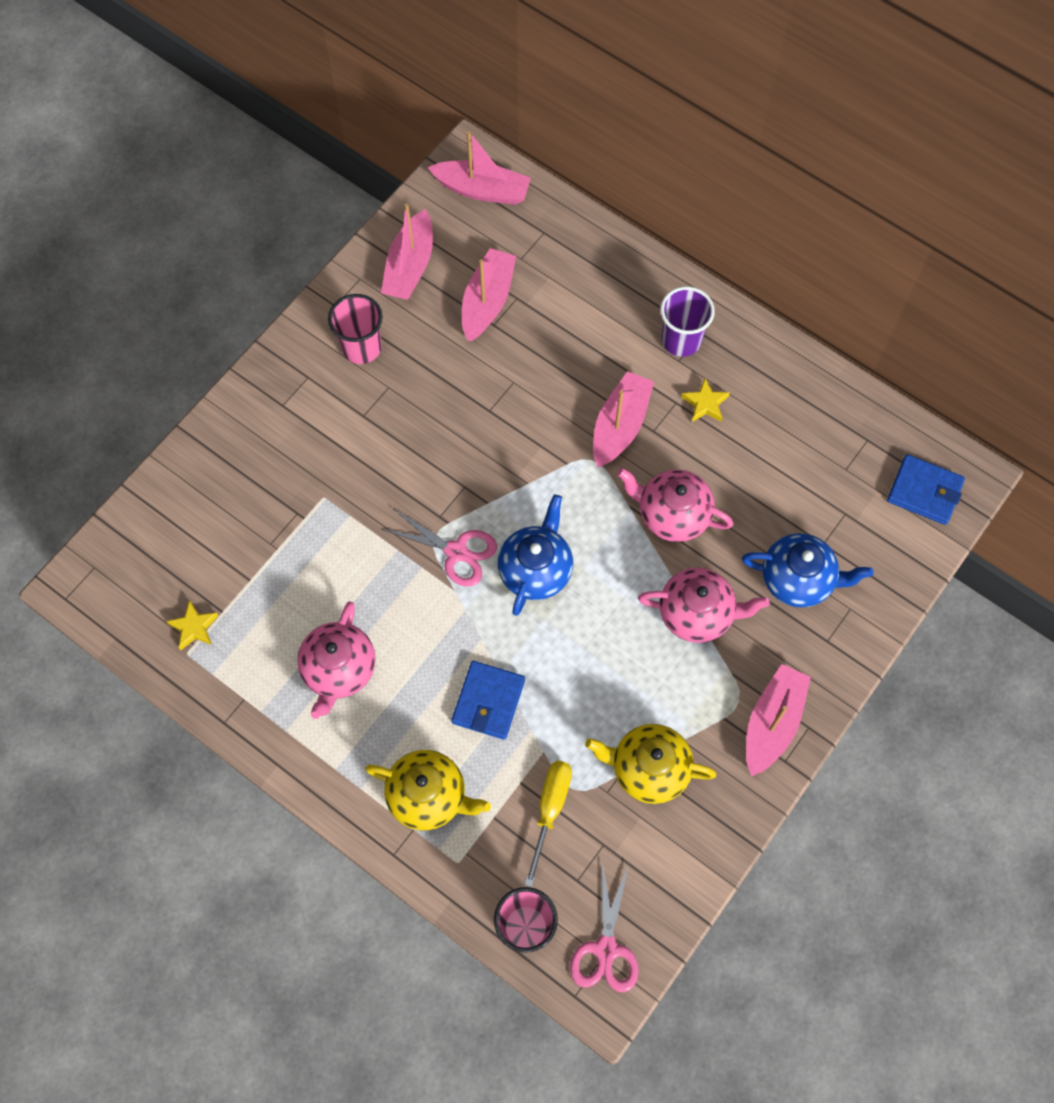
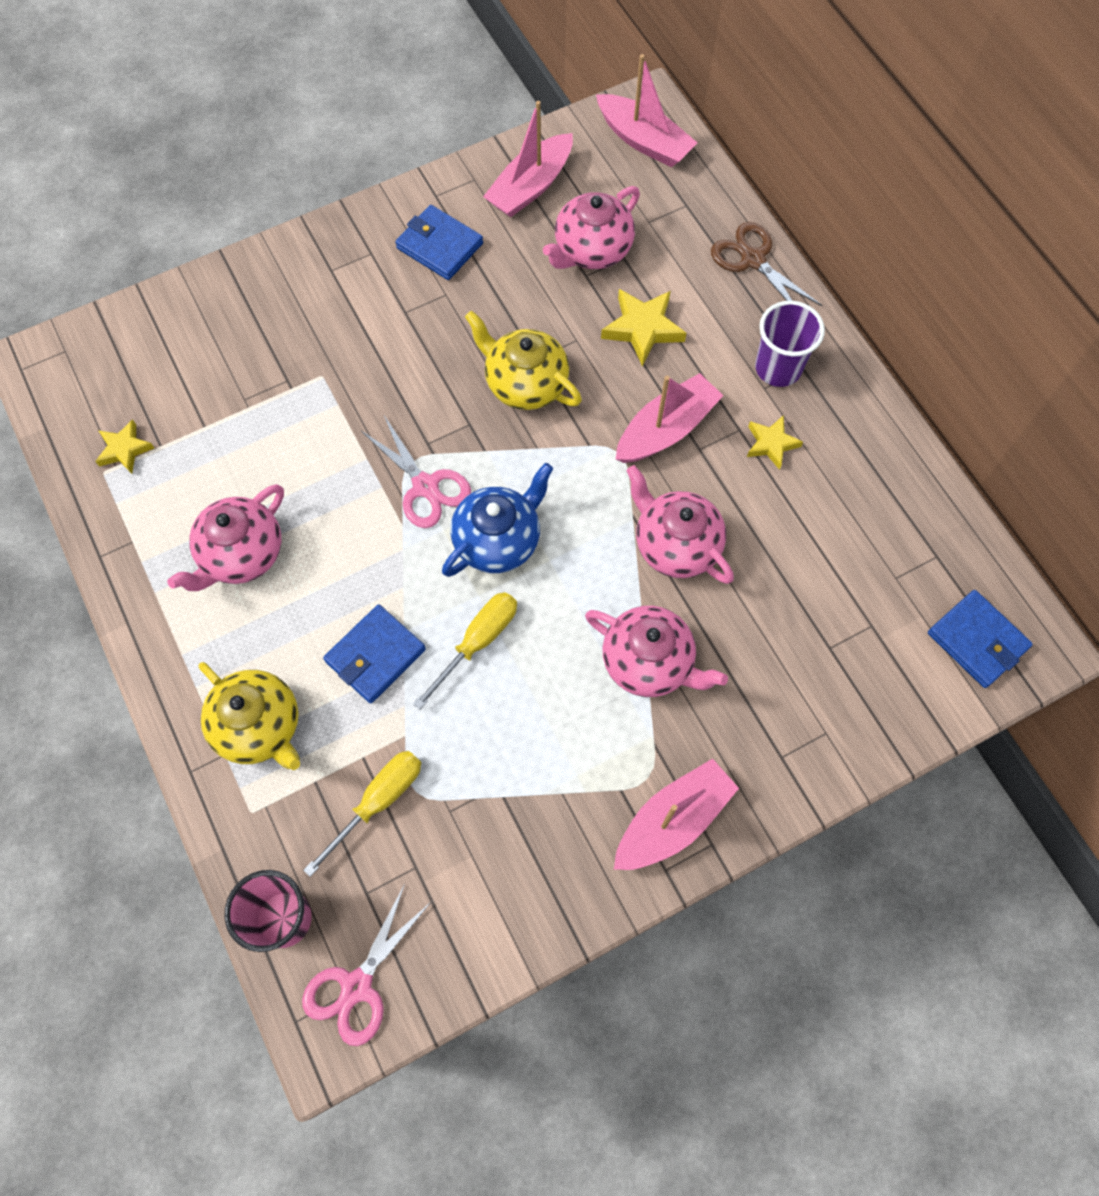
camera: 25 degrees right, 0 degrees up
pink cup [328,294,383,364] -> blue wallet [395,205,483,280]
pink boat [462,248,516,341] -> pink teapot [543,186,640,269]
yellow teapot [585,724,716,804] -> yellow teapot moved to [465,311,582,410]
blue teapot [742,533,873,608] -> none
none -> yellow screwdriver [413,592,517,709]
none -> yellow star [601,289,686,366]
none -> brown scissors [711,222,822,306]

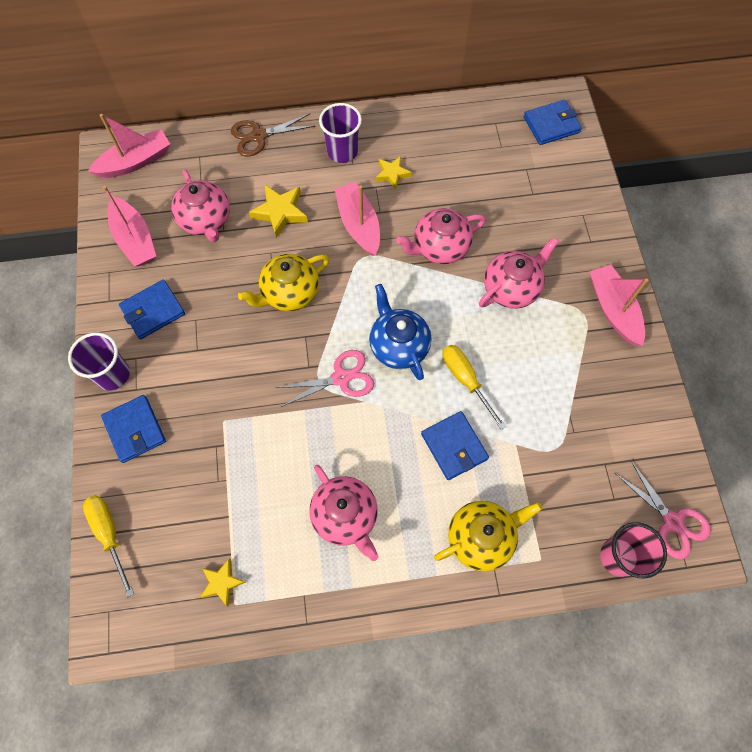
camera: 70 degrees left, 0 degrees up
yellow screwdriver [303,751,421,877] -> yellow screwdriver moved to [83,495,134,597]
none -> purple cup [68,332,130,391]
none -> blue wallet [101,395,166,463]

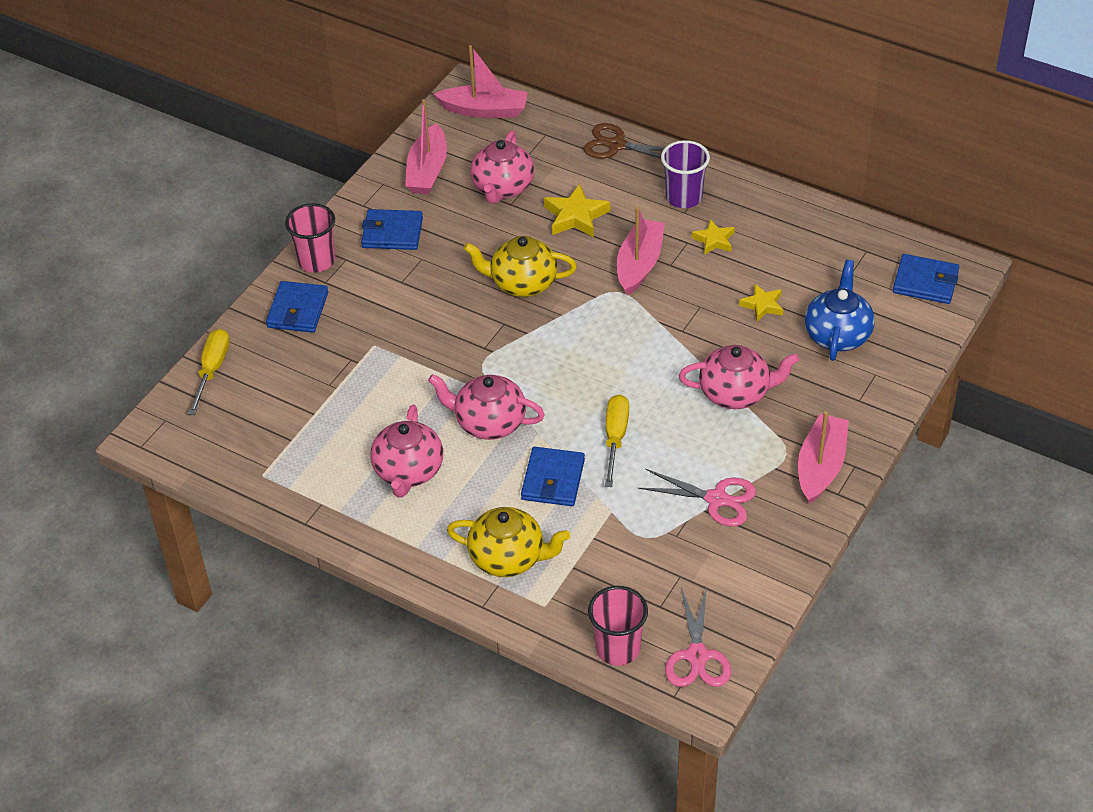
camera: 40 degrees right, 20 degrees down
purple cup [68,332,130,391] -> pink cup [285,203,335,272]
yellow star [200,558,246,607] -> yellow star moved to [739,284,784,321]
pink scissors [276,350,374,407] -> pink scissors moved to [638,469,756,526]
blue teapot [369,284,432,380] -> blue teapot moved to [805,260,875,361]
pink teapot [396,208,486,264] -> pink teapot moved to [428,374,545,440]

